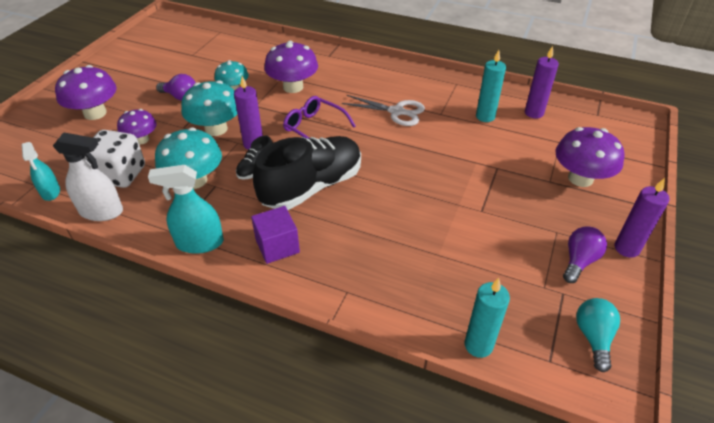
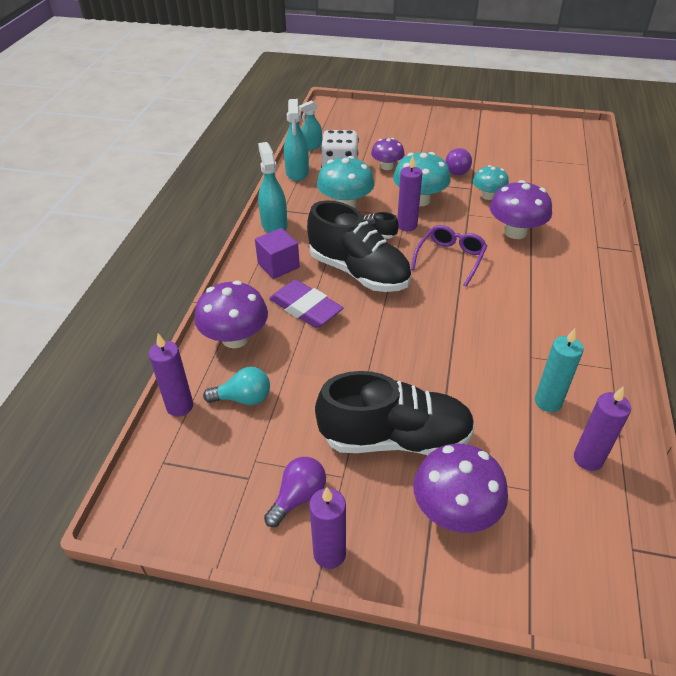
camera: 80 degrees right, 0 degrees up
white spray bottle [53,132,123,221] -> turquoise spray bottle [284,99,309,181]
purple mushroom [55,65,116,120] -> purple mushroom moved to [195,281,268,348]
white scissors [342,95,425,126] -> none
turquoise candle [465,278,510,358] -> purple candle [148,334,193,417]
purple light bulb [563,227,607,283] -> purple light bulb turned 75 degrees counterclockwise [264,457,326,527]
turquoise light bulb [576,298,620,372] -> turquoise light bulb moved to [203,367,270,405]
none -> purple eraser [269,279,343,328]
none -> black shoe [315,371,475,455]

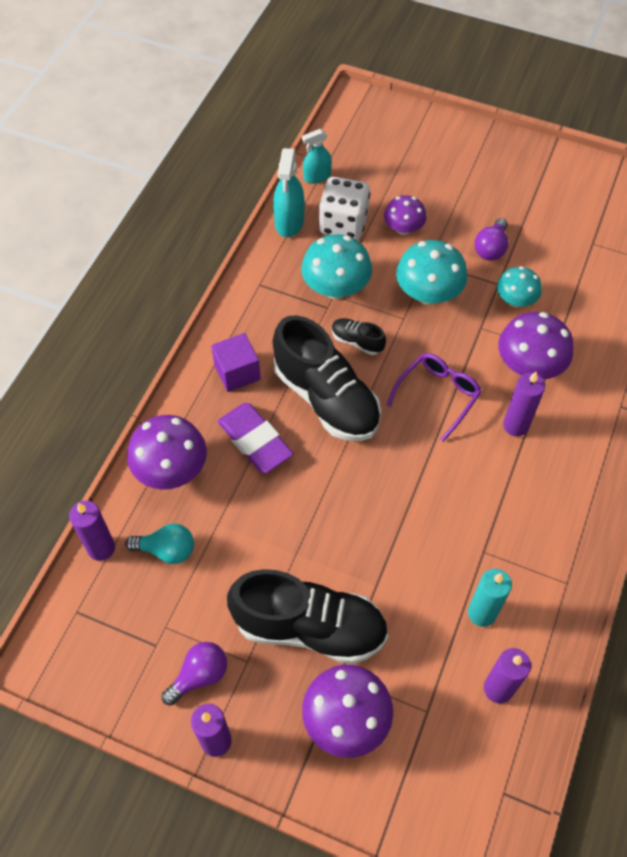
camera: 10 degrees right, 15 degrees up
turquoise spray bottle [258,142,287,233] -> none
purple candle [397,156,422,231] -> purple candle moved to [503,372,545,437]

